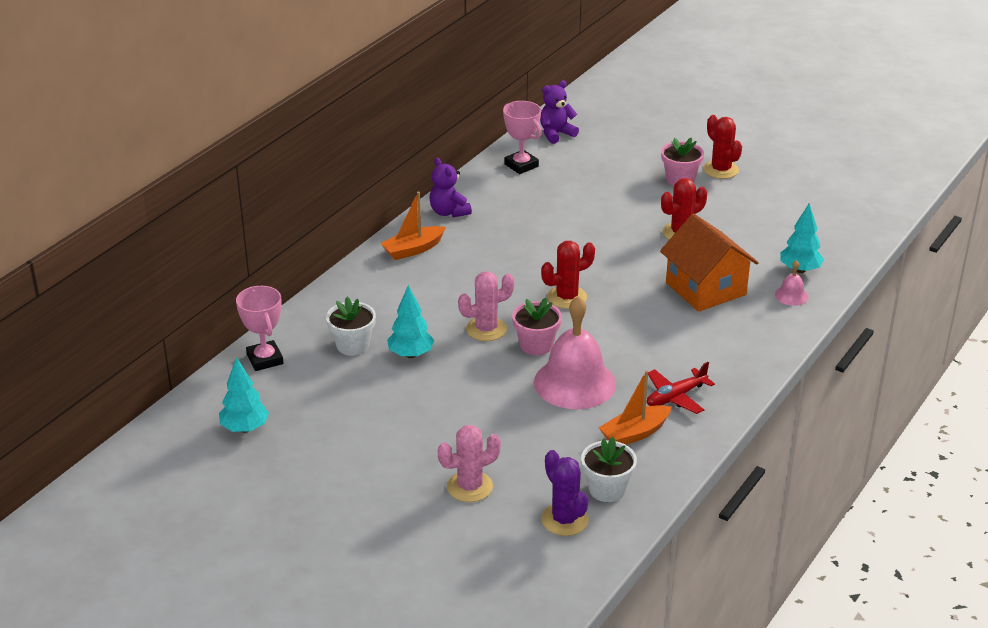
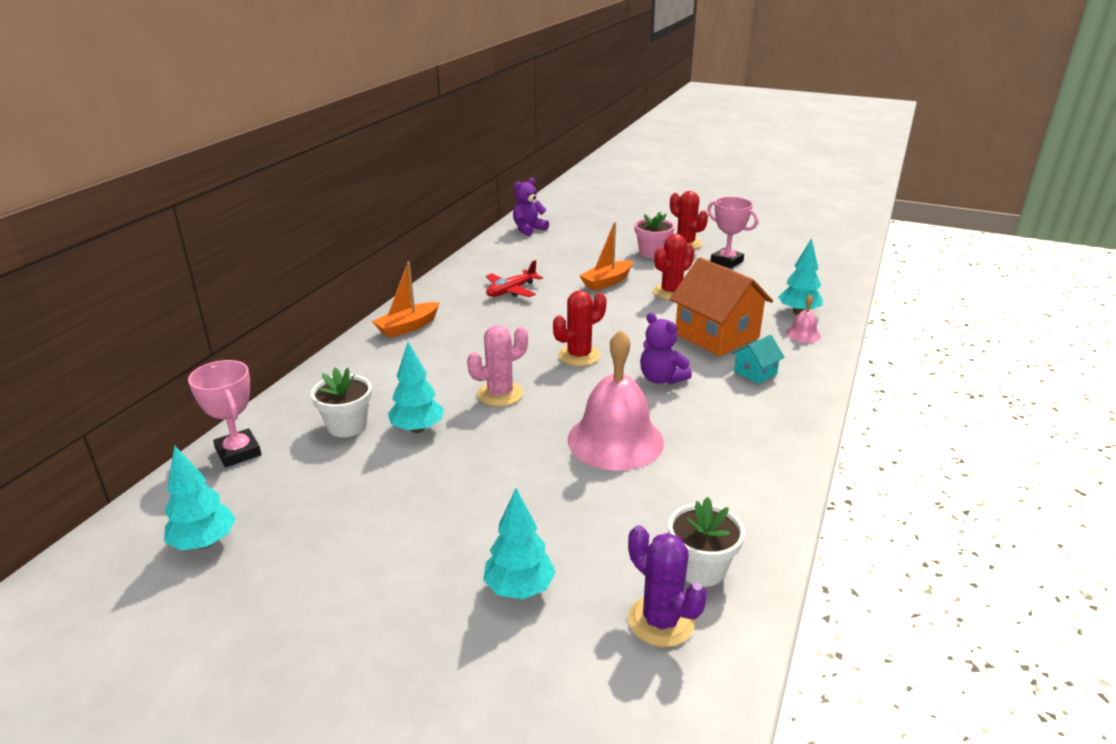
camera: 10 degrees left, 5 degrees down
purple teddy bear [429,158,472,217] -> purple teddy bear moved to [640,313,692,385]
pink cactus [438,425,501,502] -> turquoise tree [483,488,556,599]
pink trophy [503,101,542,174] -> pink trophy moved to [707,197,758,268]
pink flower pot [512,298,562,355] -> none
orange boat [599,371,672,445] -> orange boat moved to [579,222,633,291]
red plane [647,362,715,414] -> red plane moved to [486,260,543,297]
none -> turquoise house [732,335,785,384]

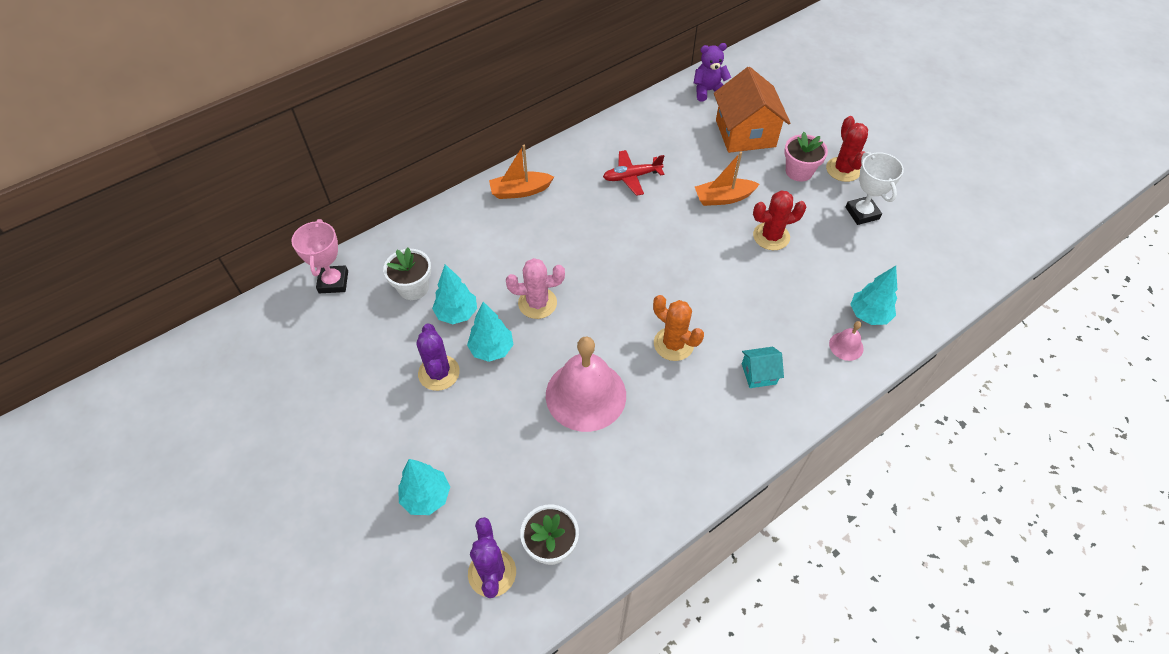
camera: 30 degrees right, 25 degrees up
turquoise tree [164,445,236,550] -> turquoise tree moved to [467,302,514,362]
red cactus [553,290,606,366] -> none
purple teddy bear [640,313,692,385] -> orange cactus [653,295,704,361]
orange house [670,257,773,356] -> orange house moved to [714,67,790,153]
pink trophy [707,197,758,268] -> white trophy [845,152,904,225]
none -> purple cactus [416,323,460,391]

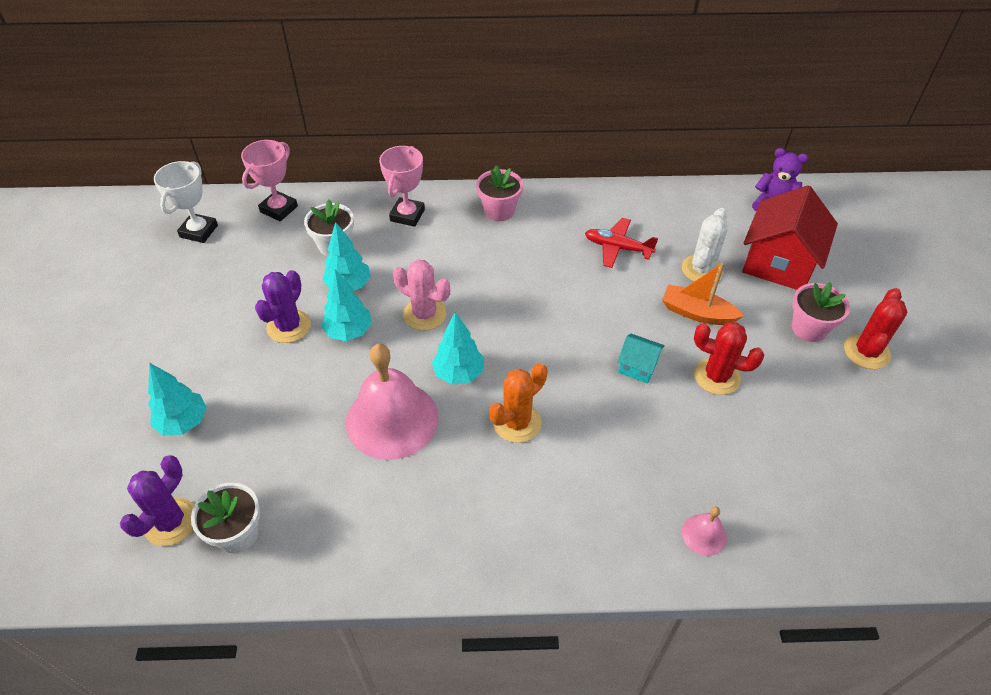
camera: 35 degrees right, 5 degrees down
orange boat [489,145,554,199] -> pink flower pot [476,165,523,221]
orange cactus [653,295,704,361] -> orange cactus turned 60 degrees clockwise [489,363,548,443]
orange house [714,67,790,153] -> red house [742,185,838,290]
turquoise house [742,347,784,388] -> turquoise house moved to [617,334,665,384]
white trophy [845,152,904,225] -> white trophy moved to [154,161,218,243]
turquoise tree [850,266,897,325] -> turquoise tree moved to [432,312,484,385]
none -> pink trophy [379,146,425,227]
none -> white cactus [682,208,728,282]

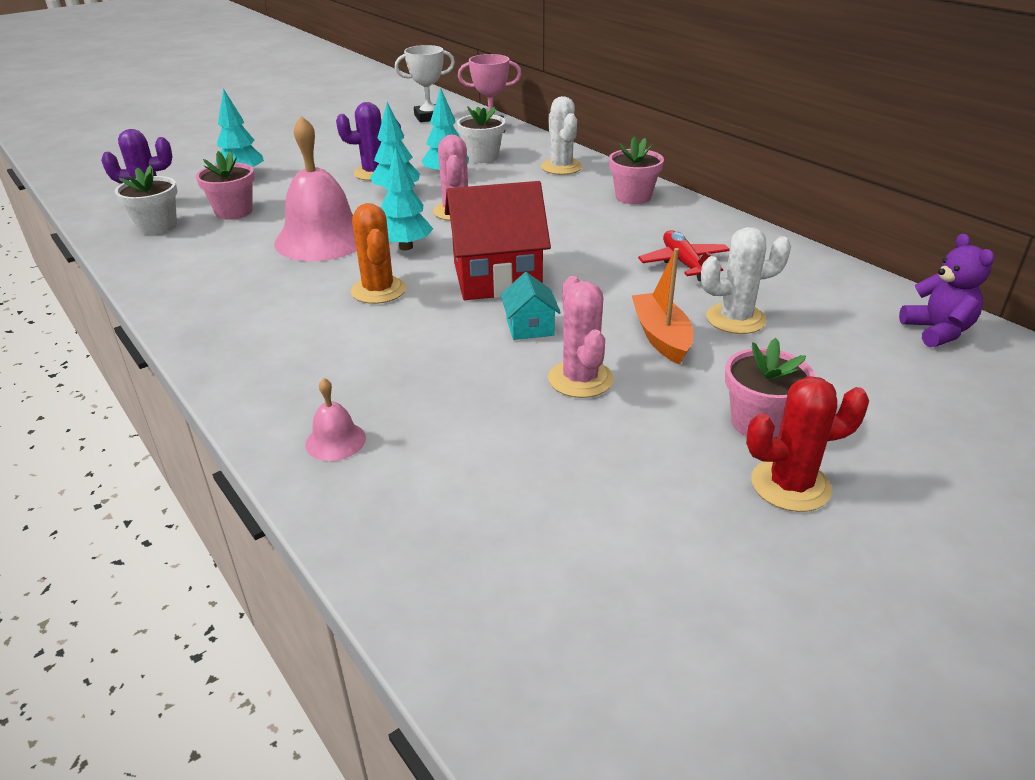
camera: 55 degrees right, 15 degrees down
pink trophy [379,146,425,227] -> white cactus [541,96,582,175]
orange cactus [489,363,548,443] -> orange cactus turned 60 degrees clockwise [351,203,406,304]
red cactus [694,322,764,395] -> pink cactus [548,276,614,398]
red house [742,185,838,290] -> red house moved to [445,181,551,300]
none -> pink flower pot [196,151,255,220]

